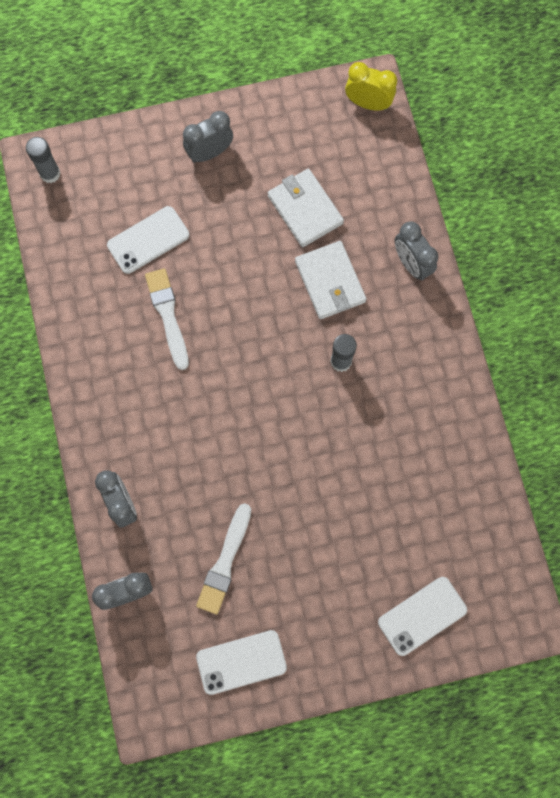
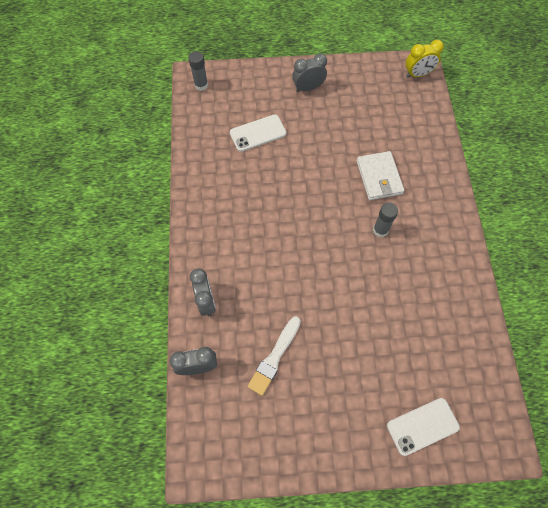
camera: 10 degrees right, 10 degrees down
white brush [145,268,189,370] -> none
white phone [196,630,287,695] -> none
white wallet [268,169,344,247] -> none
yellow clock [345,62,397,111] -> yellow clock turned 135 degrees clockwise [405,40,444,78]
grey clock [395,221,438,280] -> none

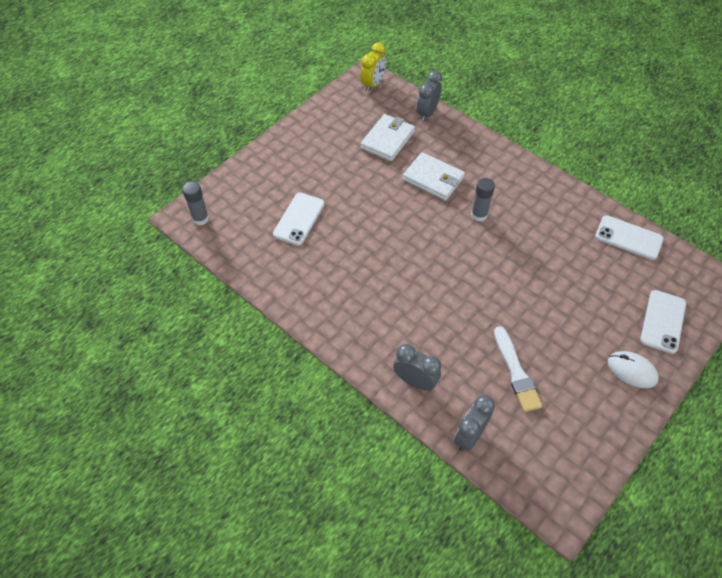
camera: 45 degrees left, 10 degrees down
grey clock [292,53,327,92] -> grey clock moved to [417,71,442,122]
none -> white wallet [361,114,415,161]
none -> white phone [595,215,664,260]
none -> white mouse [608,351,659,388]

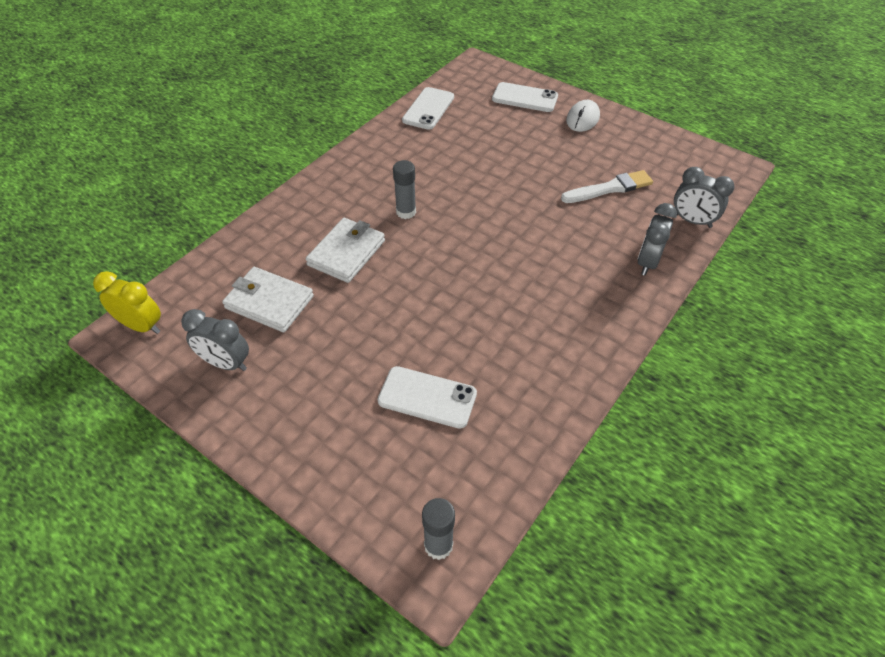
camera: 95 degrees left, 5 degrees down
grey clock [417,71,442,122] -> grey clock moved to [181,309,249,371]

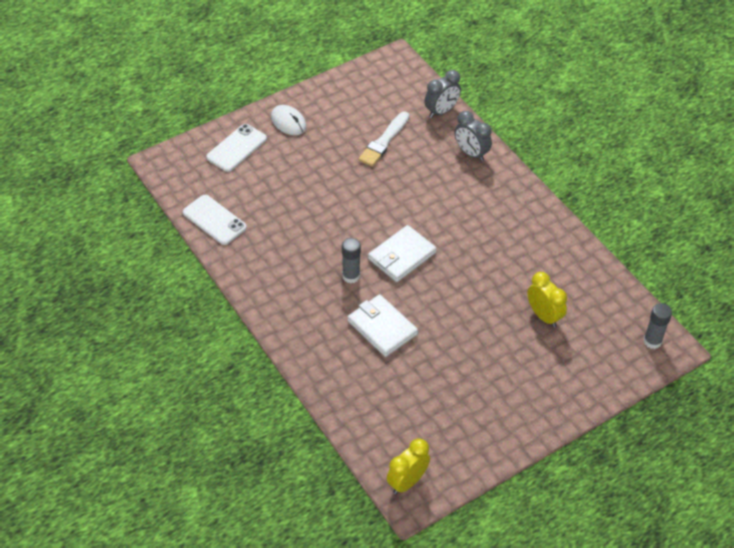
camera: 70 degrees left, 0 degrees up
grey clock [181,309,249,371] -> none
white wallet [222,267,314,332] -> white wallet moved to [368,225,437,282]
white phone [377,366,477,429] -> yellow clock [527,272,567,327]
white brush [561,170,653,203] -> white brush turned 150 degrees counterclockwise [359,111,409,167]

